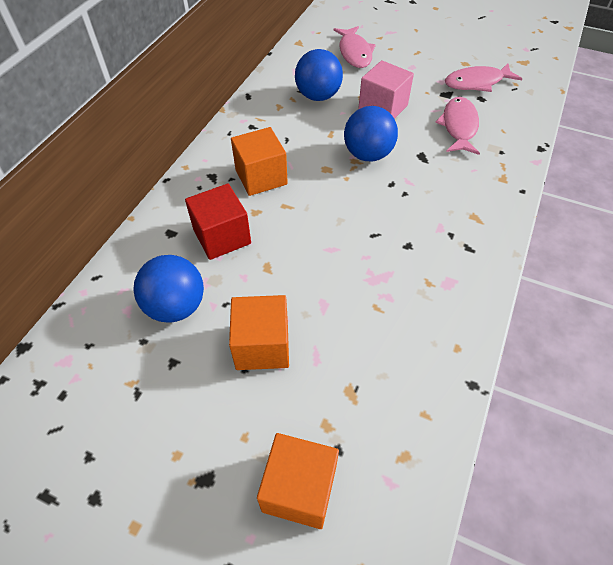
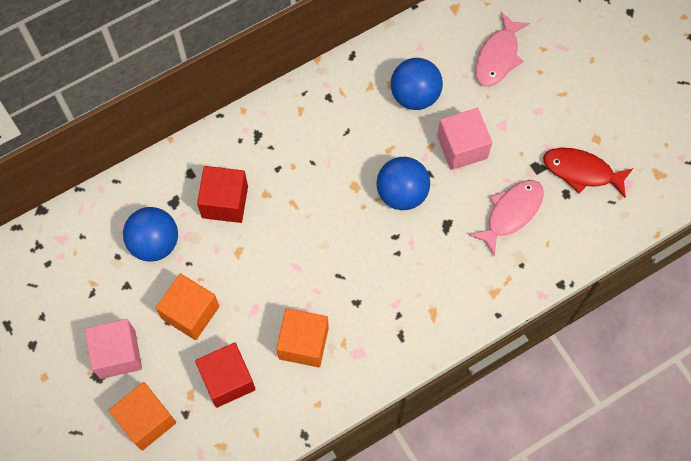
camera: 35 degrees right, 15 degrees up
orange cube [231,127,288,196] -> orange cube moved to [276,308,329,368]
pink fish [445,63,522,92] -> red fish [543,148,633,198]
none -> pink cube [85,319,142,379]
none -> red cube [195,343,256,408]

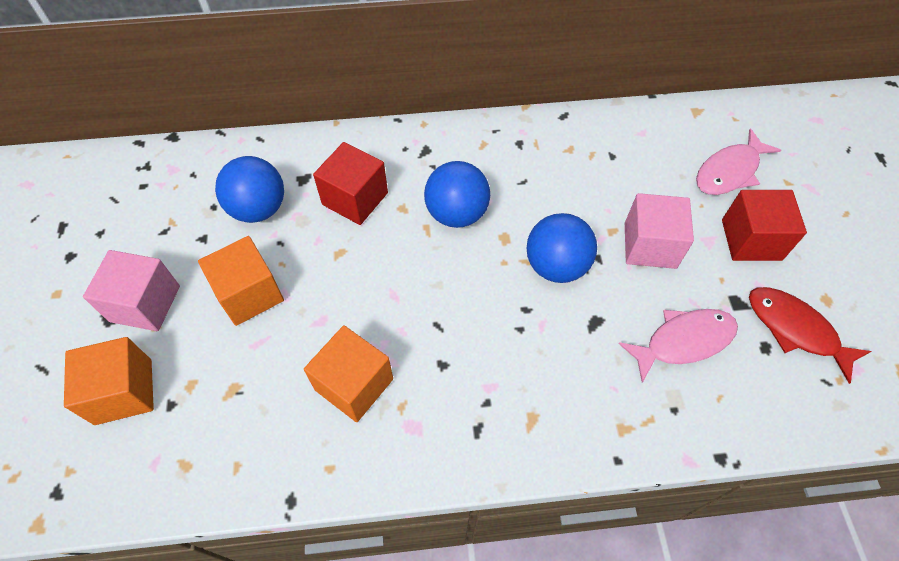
camera: 25 degrees right, 10 degrees down
red cube [195,343,256,408] -> red cube moved to [722,190,807,261]
blue ball [391,58,443,110] -> blue ball moved to [424,161,490,228]

